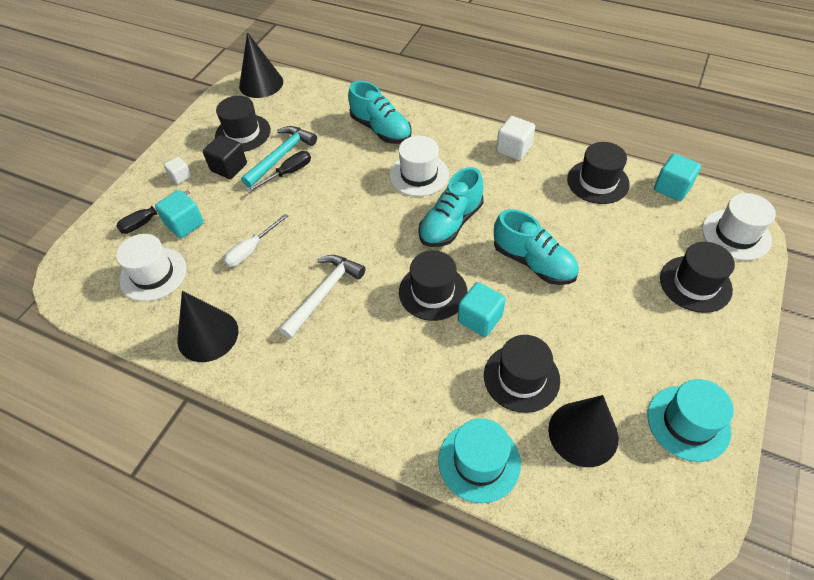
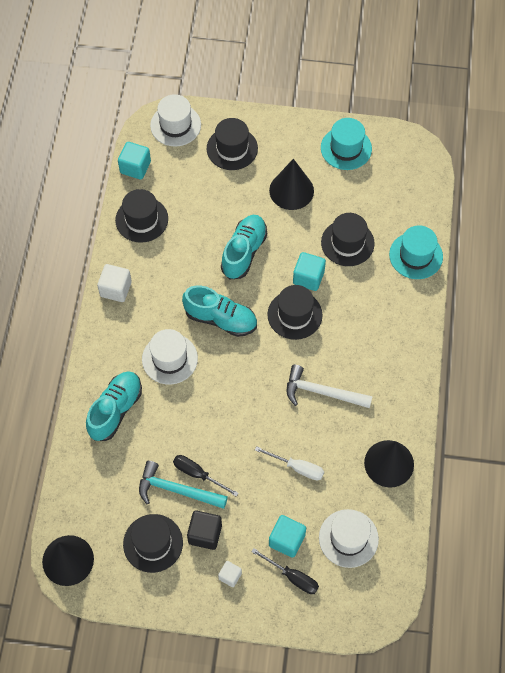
camera: 110 degrees left, 10 degrees up
black cone [548,395,619,467] -> black cone moved to [269,159,314,210]

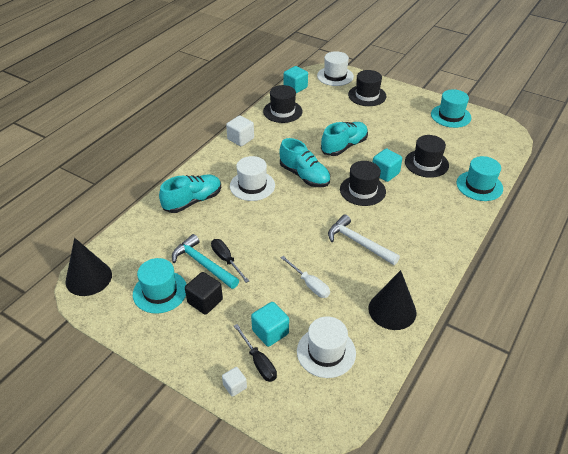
camera: 25 degrees right, 20 degrees down
black hat [123,514,183,573] -> turquoise hat [133,258,187,314]
white cube [218,561,242,587] -> white cube moved to [222,367,247,397]
black cone [269,159,314,210] -> none

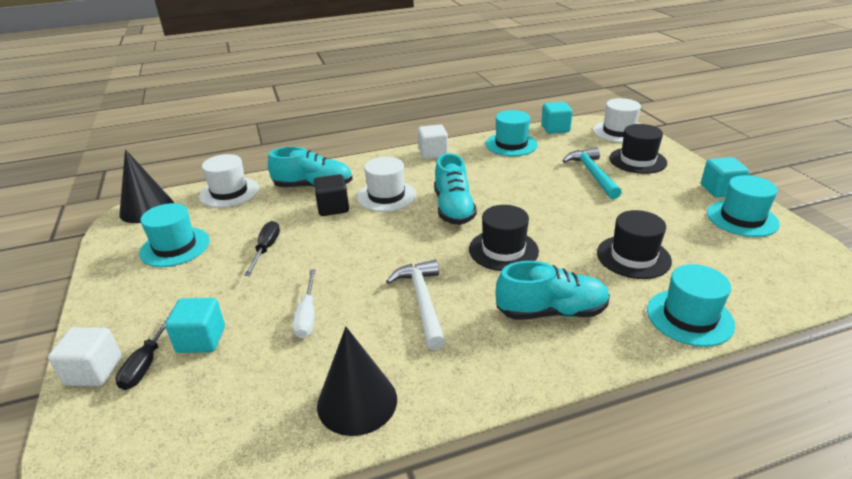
camera: 40 degrees right, 10 degrees down
turquoise hammer [172,234,239,289] -> turquoise hammer moved to [563,147,622,199]
black cube [185,272,223,315] -> black cube moved to [314,174,349,216]
white cube [222,367,247,397] -> white cube [48,327,122,386], size x1.63
black hat [263,85,303,123] -> turquoise hat [485,110,538,156]
white hat [297,317,356,378] -> white hat moved to [199,154,259,208]
turquoise shoe [321,122,368,156] -> turquoise shoe moved to [496,261,610,320]
turquoise cube [373,148,402,182] -> turquoise cube moved to [701,157,749,197]

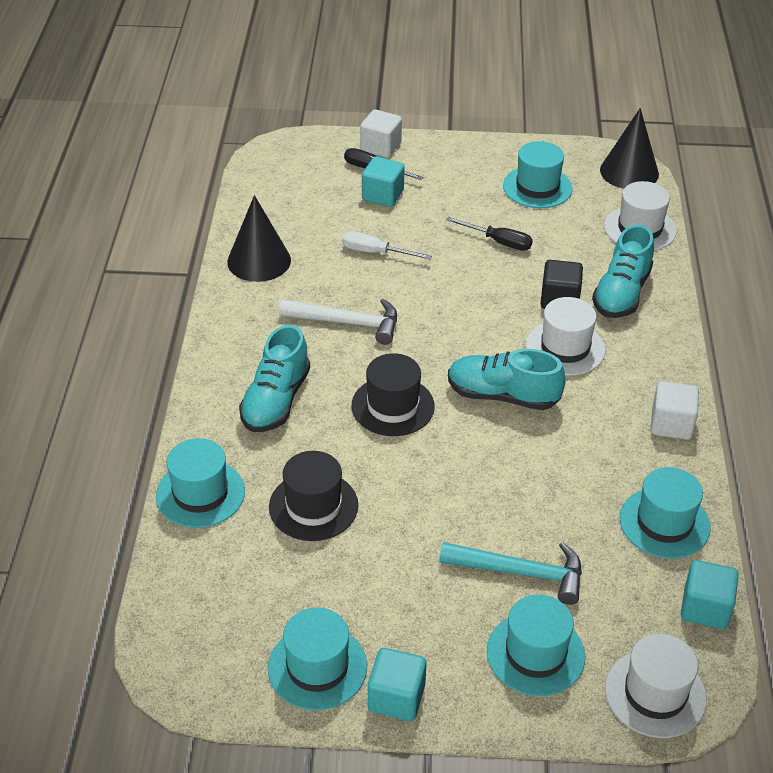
camera: 110 degrees right, 10 degrees up
black hat [609,124,667,174] -> turquoise hat [487,595,585,696]

